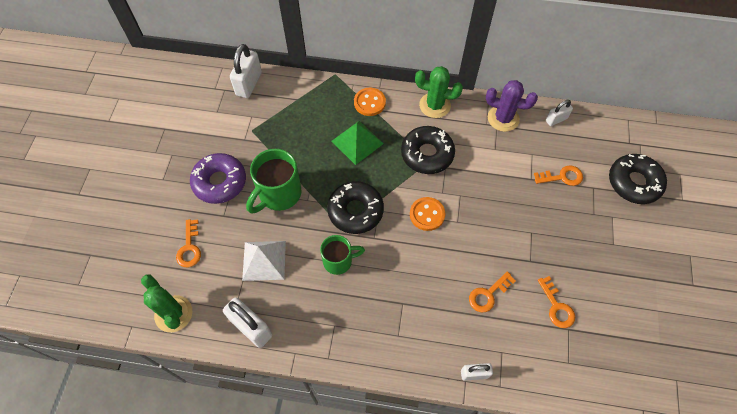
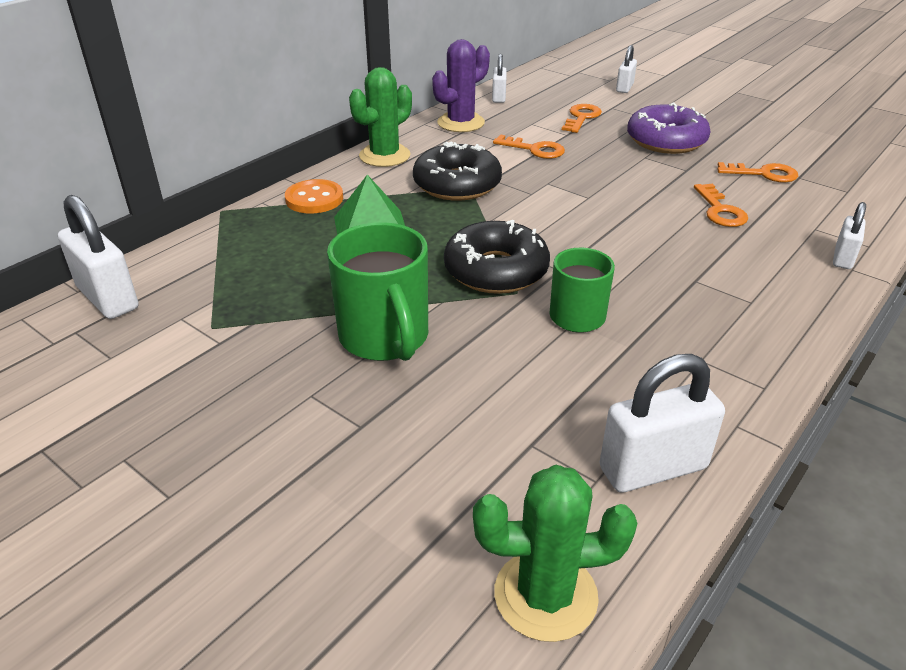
camera: 60 degrees left, 25 degrees down
orange key [176,219,201,267] -> orange key moved to [493,135,565,159]
purple donut [190,153,246,204] -> purple donut moved to [627,102,711,154]
white pyramid [242,241,286,281] -> none
orange button [410,197,445,231] -> none
black donut [609,154,667,204] -> white padlock [616,45,637,93]

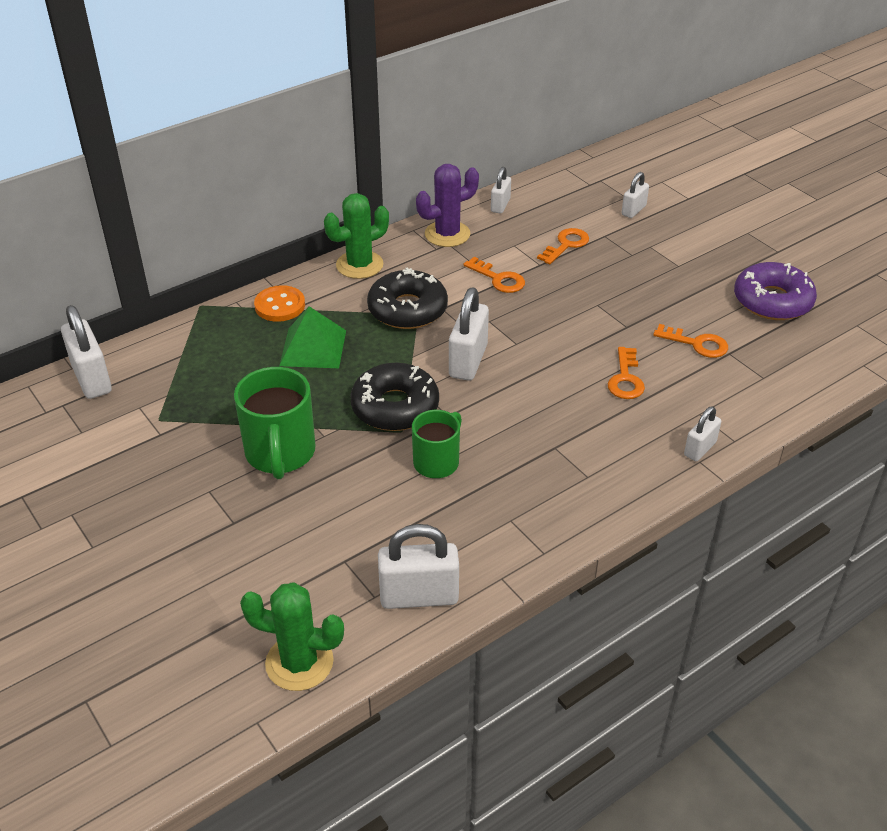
camera: 15 degrees right, 5 degrees up
purple donut [627,102,711,154] -> purple donut moved to [734,262,817,320]
none -> white padlock [449,287,489,381]

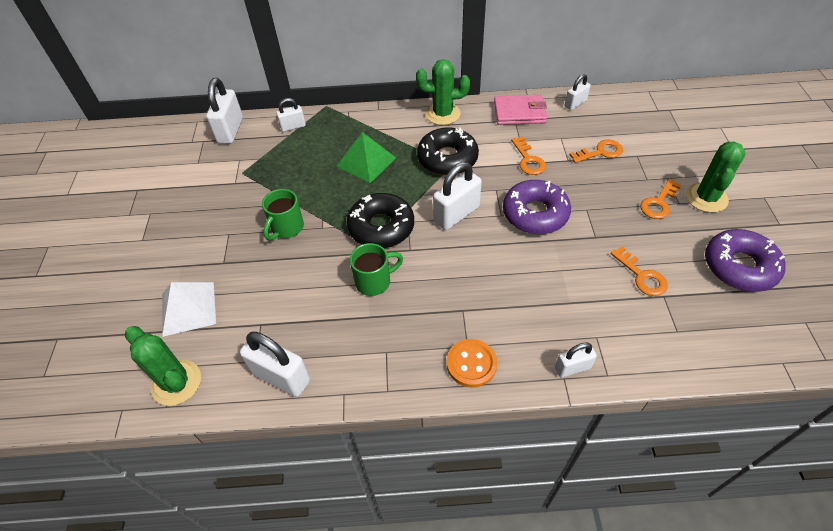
camera: 35 degrees right, 10 degrees up
green mug [234,367,315,479] -> green mug [262,189,304,240], size x0.64
orange button [254,285,305,322] -> orange button moved to [447,339,497,388]
purple cactus [416,164,479,247] -> pink wallet [494,95,547,125]
orange key [608,347,645,399] -> orange key moved to [640,179,682,219]
white padlock [622,172,649,218] -> white padlock moved to [276,98,306,132]
none -> white pyramid [162,282,216,337]
none -> purple donut [503,180,571,234]
none -> green cactus [686,141,746,213]

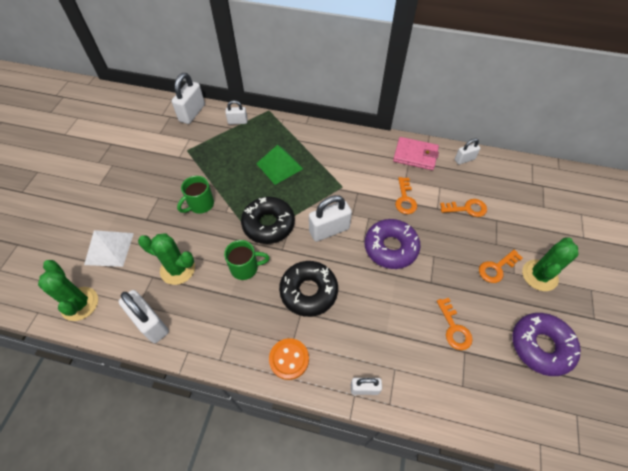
camera: 15 degrees right, 5 degrees up
green cactus [416,59,470,125] -> green cactus moved to [138,234,195,285]
black donut [417,127,479,175] -> black donut moved to [279,261,338,317]

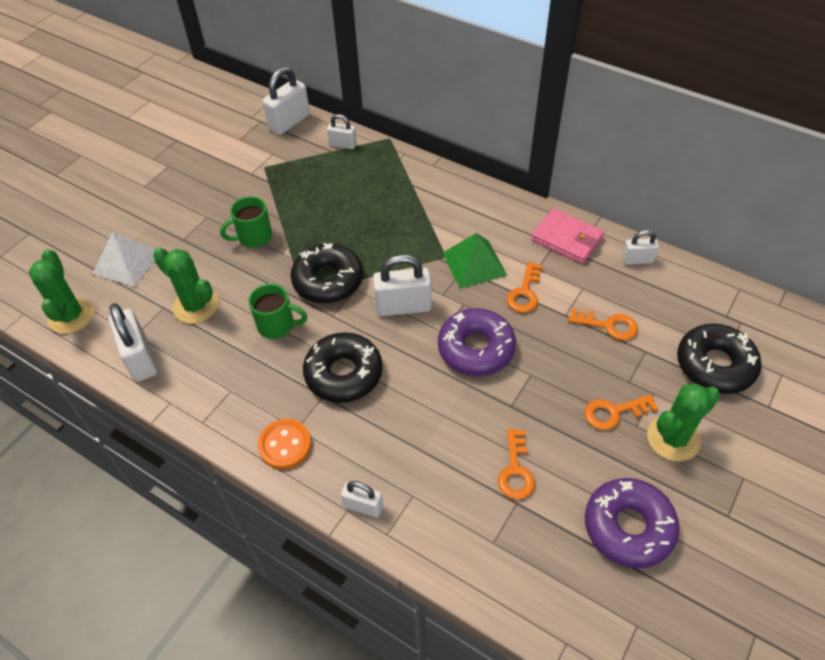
camera: 20 degrees right, 5 degrees down
green pyramid [256,145,303,185] -> green pyramid moved to [443,233,507,289]
none -> black donut [677,324,761,394]

